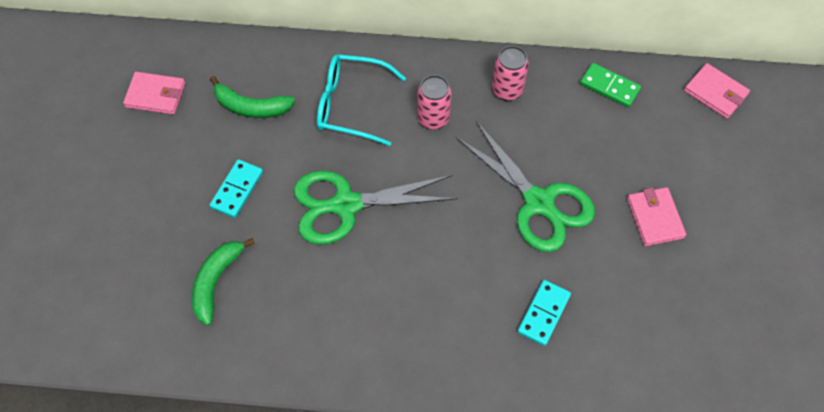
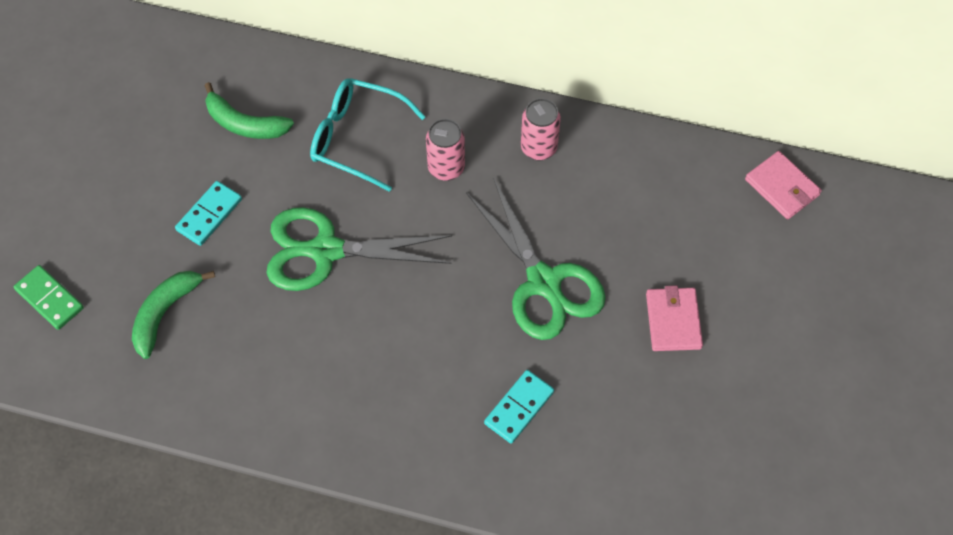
camera: 10 degrees right, 0 degrees up
pink wallet [123,72,185,115] -> none
green domino [580,63,641,108] -> green domino moved to [14,265,84,330]

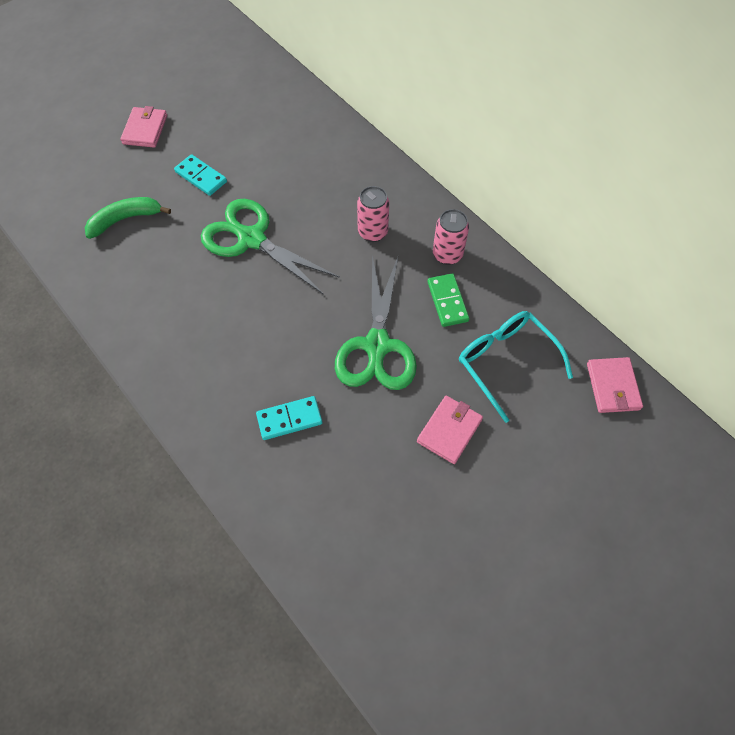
camera: 35 degrees right, 0 degrees up
green domino [14,265,84,330] -> green domino moved to [427,274,469,327]
turquoise domino [175,181,242,246] -> turquoise domino turned 60 degrees clockwise [174,154,227,196]
green banana [204,82,294,139] -> none
turquoise glasses [310,78,426,192] -> turquoise glasses moved to [459,311,573,423]
none -> pink wallet [120,106,167,148]

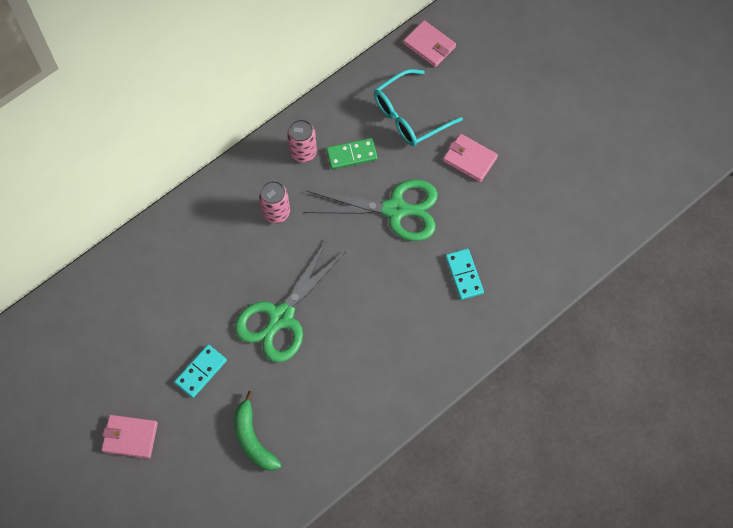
camera: 90 degrees left, 5 degrees up
pink wallet [587,357,643,413] -> pink wallet turned 45 degrees clockwise [403,20,456,67]

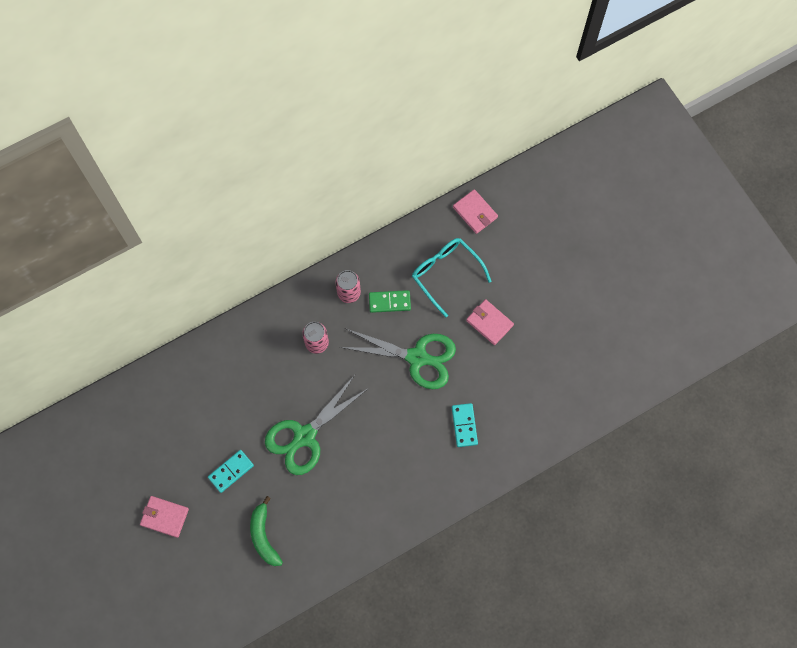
camera: 10 degrees right, 5 degrees up
turquoise glasses [374,69,463,146] -> turquoise glasses turned 75 degrees clockwise [412,238,492,317]

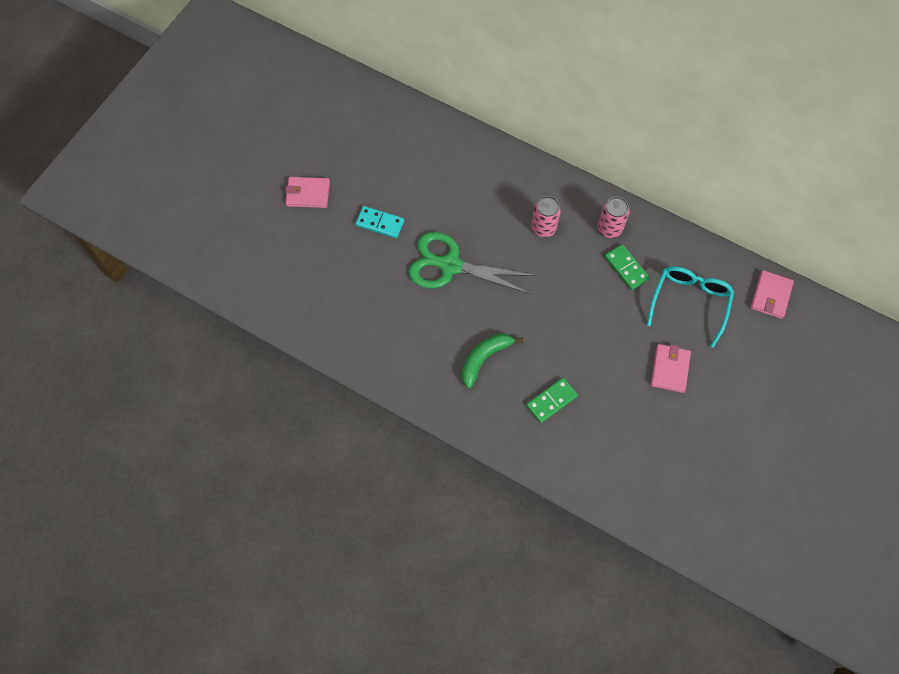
camera: 60 degrees right, 5 degrees down
pink wallet [140,496,189,538] -> pink wallet turned 75 degrees counterclockwise [285,177,330,208]
green banana [250,496,283,566] -> green banana moved to [462,333,523,389]
green scissors [340,328,456,389] -> none
turquoise domino [452,403,478,447] -> green domino [526,378,578,423]

